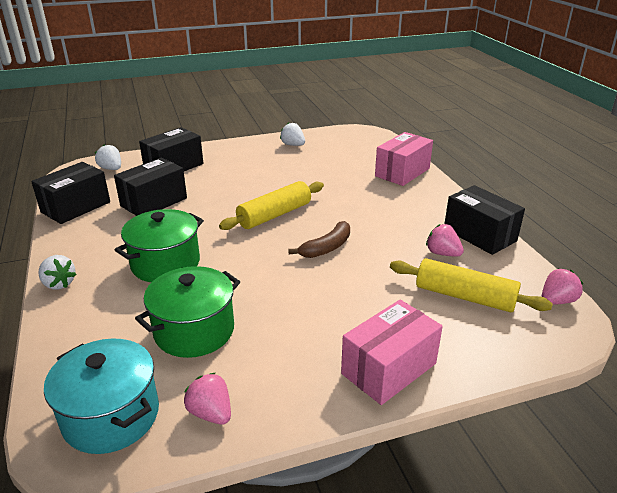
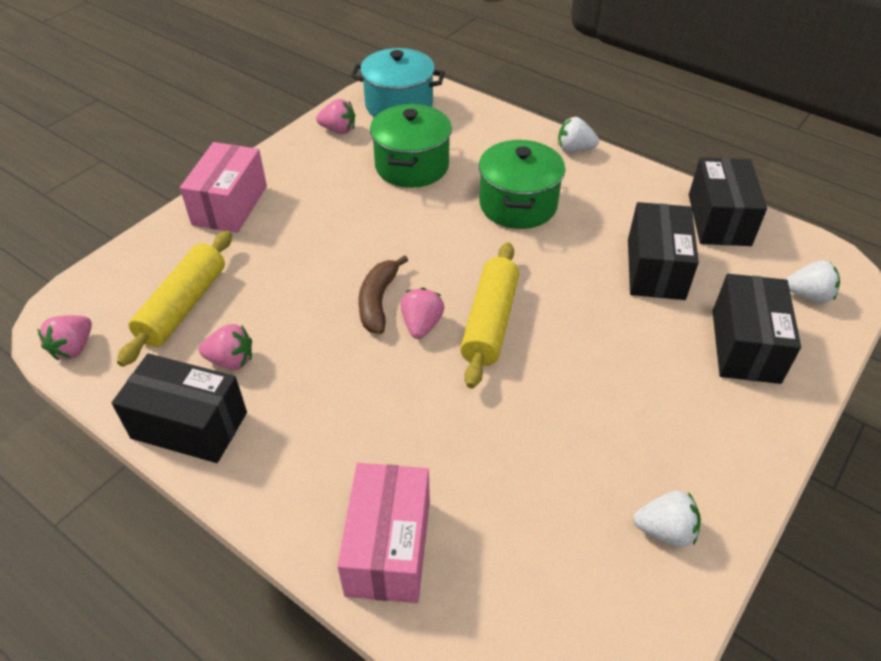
camera: 145 degrees right, 15 degrees up
yellow rolling pin [390,258,553,312] -> yellow rolling pin turned 60 degrees counterclockwise [117,231,232,367]
none -> pink strawberry [401,288,444,339]

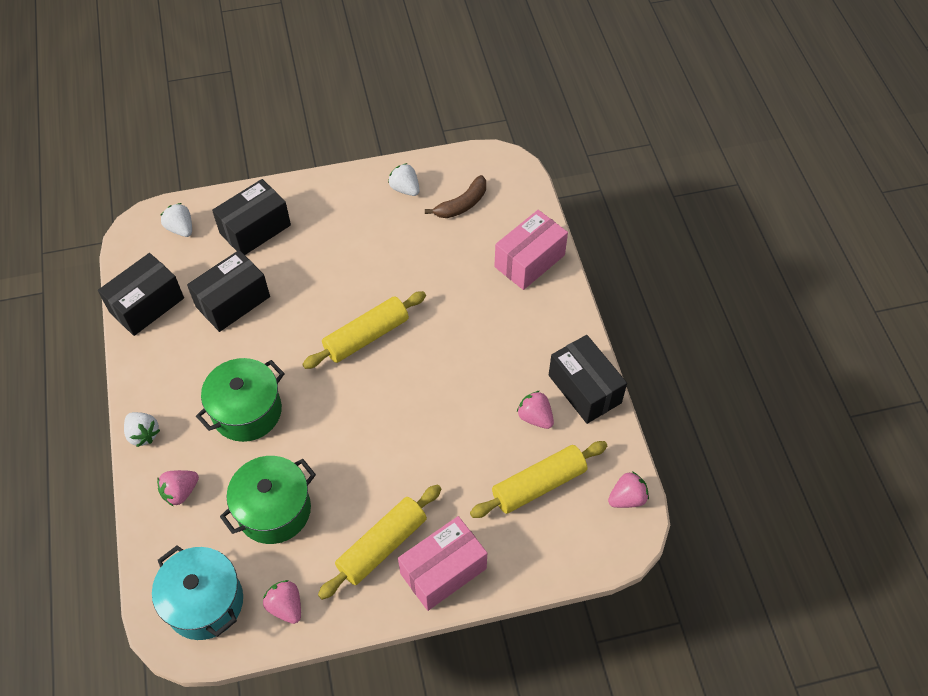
camera: 140 degrees left, 10 degrees up
brown banana [359,255,408,334] -> brown banana moved to [425,175,486,218]
pink strawberry [401,288,444,339] -> pink strawberry moved to [157,470,199,506]
none -> yellow rolling pin [318,484,441,600]

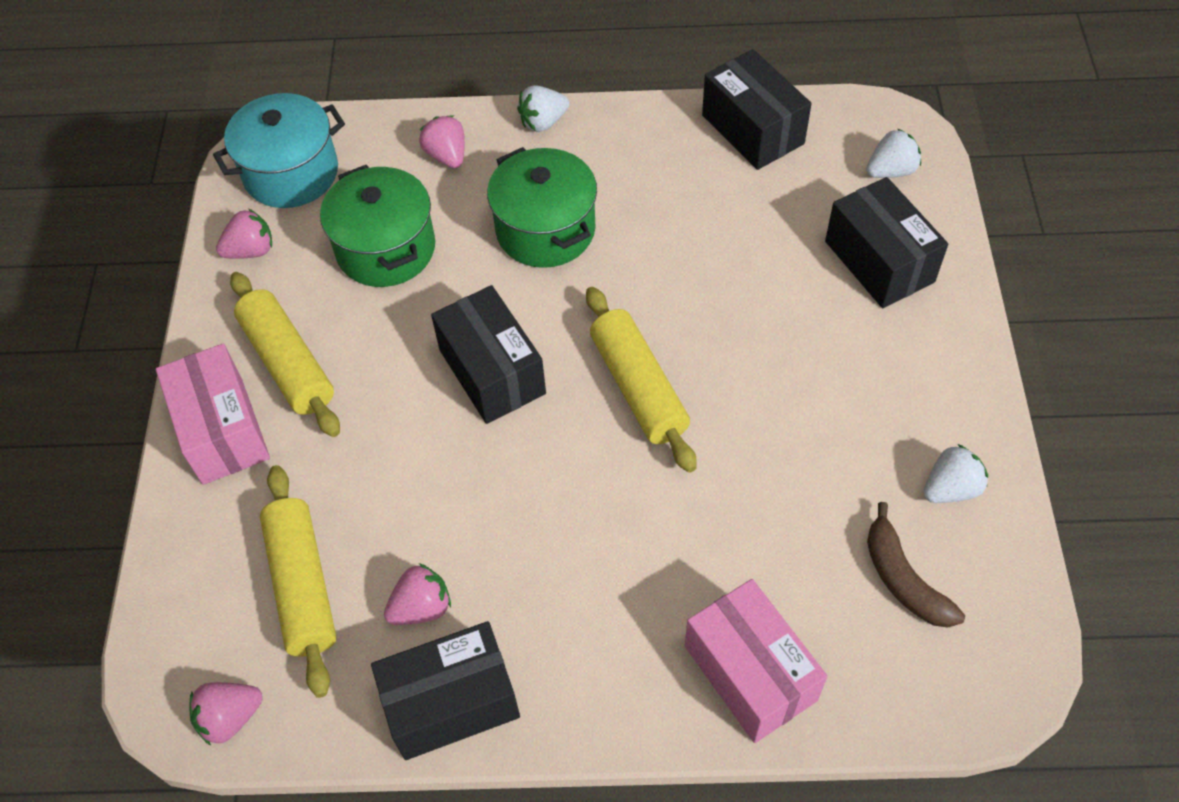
camera: 105 degrees right, 0 degrees up
black box [187,250,270,332] -> black box moved to [431,285,546,424]
pink strawberry [608,471,649,508] -> pink strawberry turned 75 degrees clockwise [189,682,263,746]

